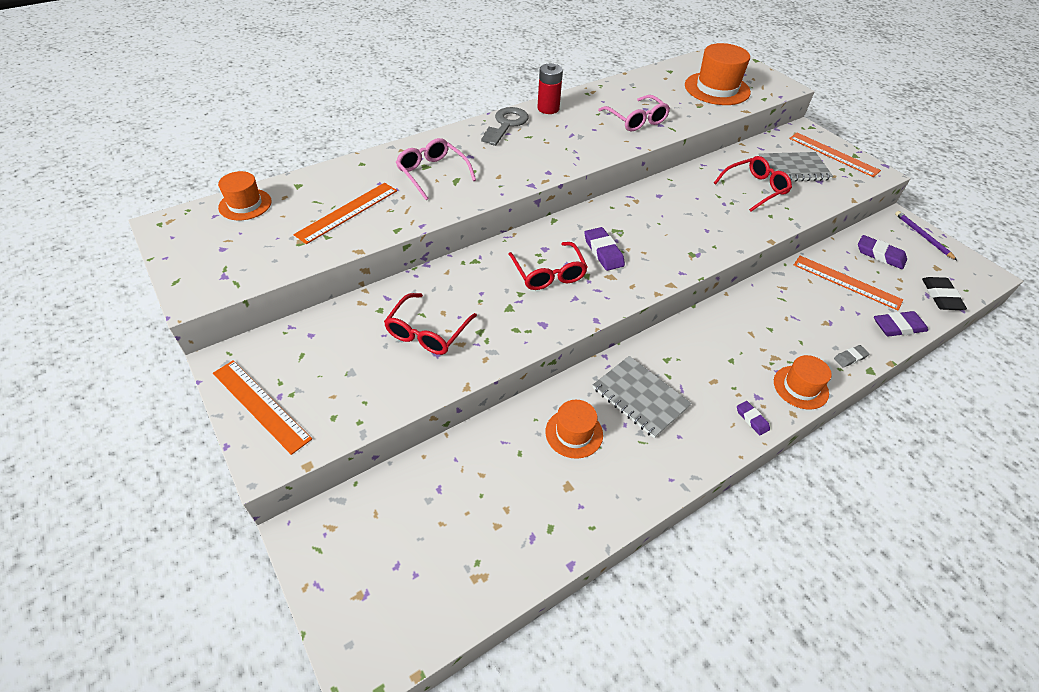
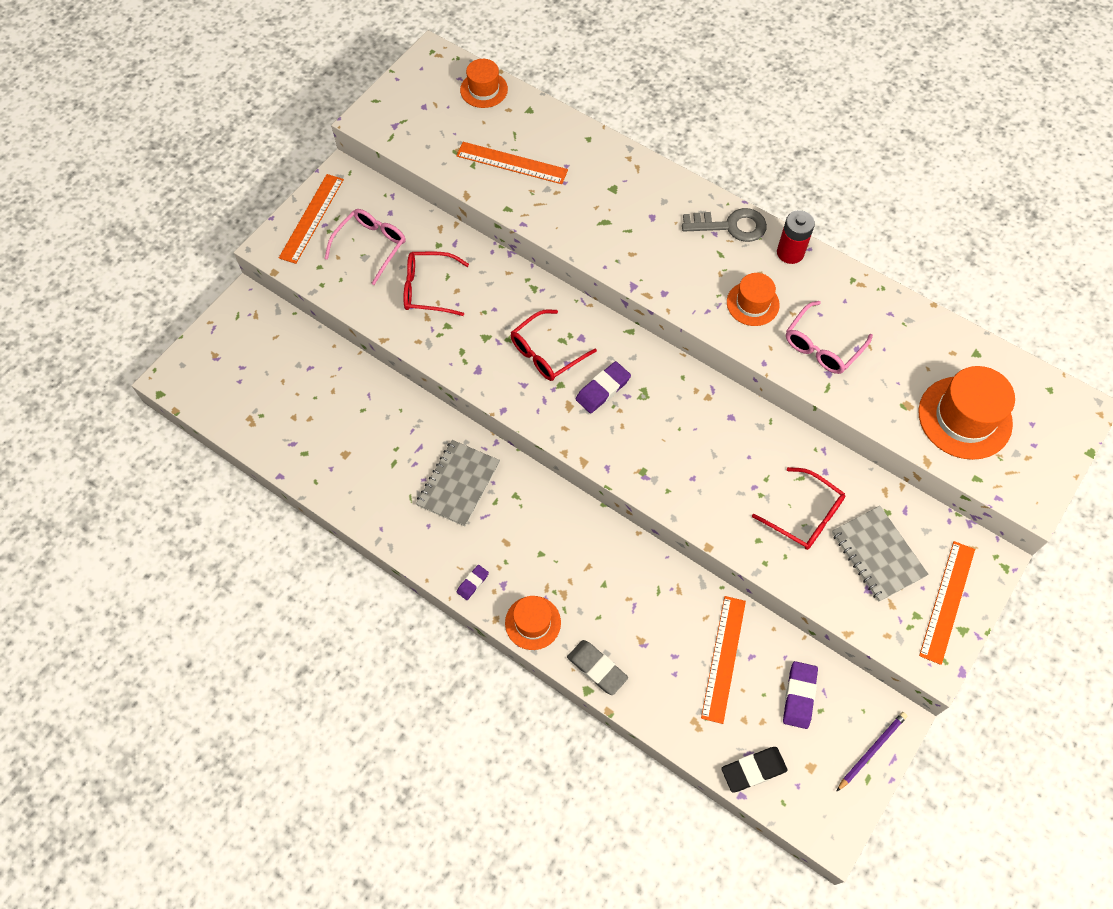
camera: 70 degrees right, 15 degrees up
pink glasses [396,138,476,200] -> pink glasses moved to [325,209,406,285]
orange hat [545,400,603,459] -> orange hat moved to [727,273,780,326]
grey eraser [834,345,869,368] -> grey eraser [567,640,628,695], size x1.69
purple eraser [874,311,928,336] -> none

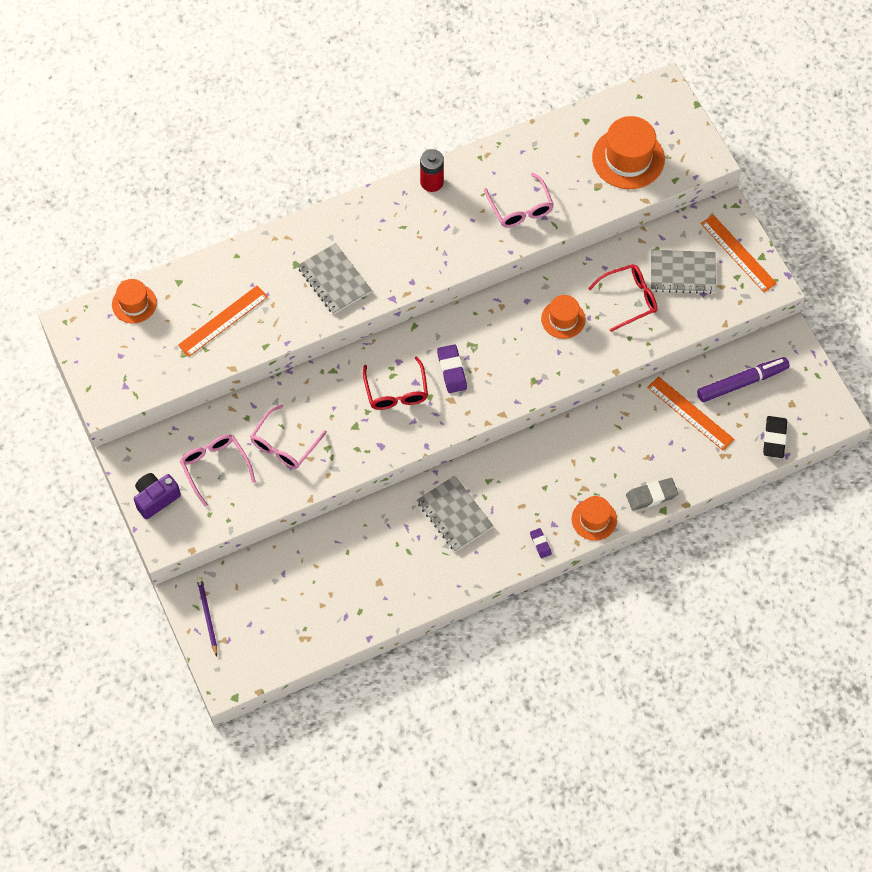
camera: 60 degrees left, 0 degrees up
orange ruler [279,174,344,264] -> purple camera [134,473,181,519]
red glasses [404,252,469,316] -> pink glasses [250,405,327,469]
grey key [682,208,767,242] -> none
orange hat [727,273,780,326] -> orange hat moved to [541,295,586,339]
purple eraser [783,661,818,729] -> purple marker [697,357,790,402]
purple pencil [836,712,907,792] -> purple pencil moved to [197,577,217,657]
none -> grey notebook [297,243,372,314]

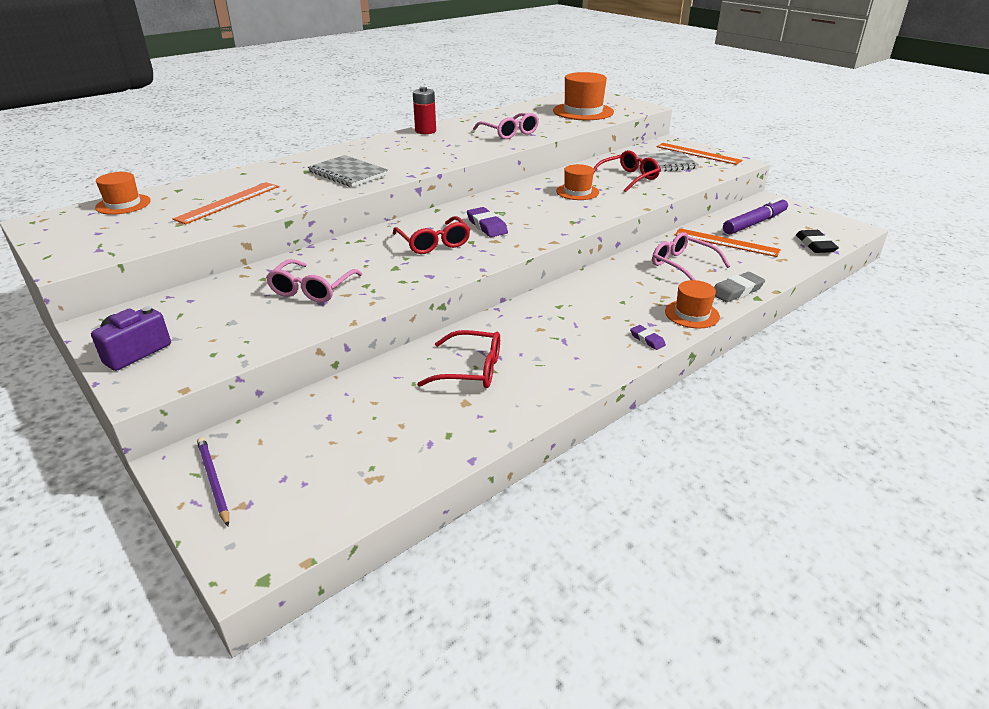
camera: 15 degrees left, 30 degrees down
pink glasses [180,434,256,507] -> pink glasses moved to [652,232,730,280]
grey notebook [417,476,494,552] -> none
none -> red glasses [417,330,500,388]

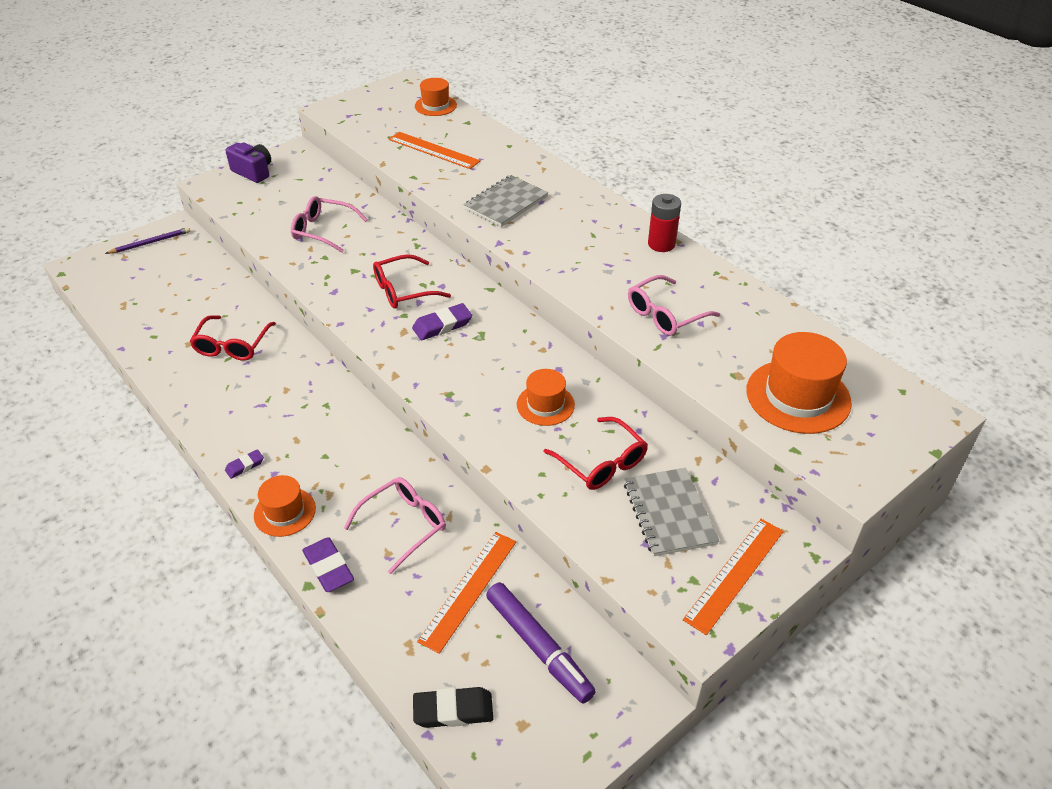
camera: 90 degrees right, 10 degrees up
grey eraser [714,272,765,302] -> purple eraser [302,537,354,592]

